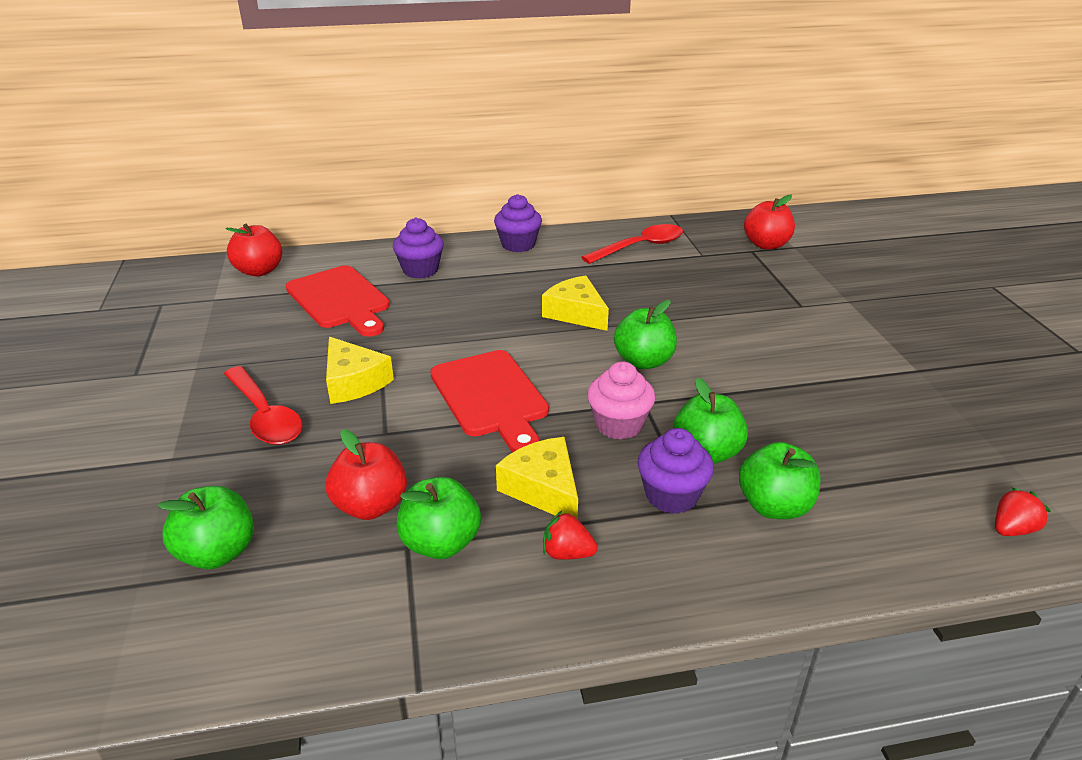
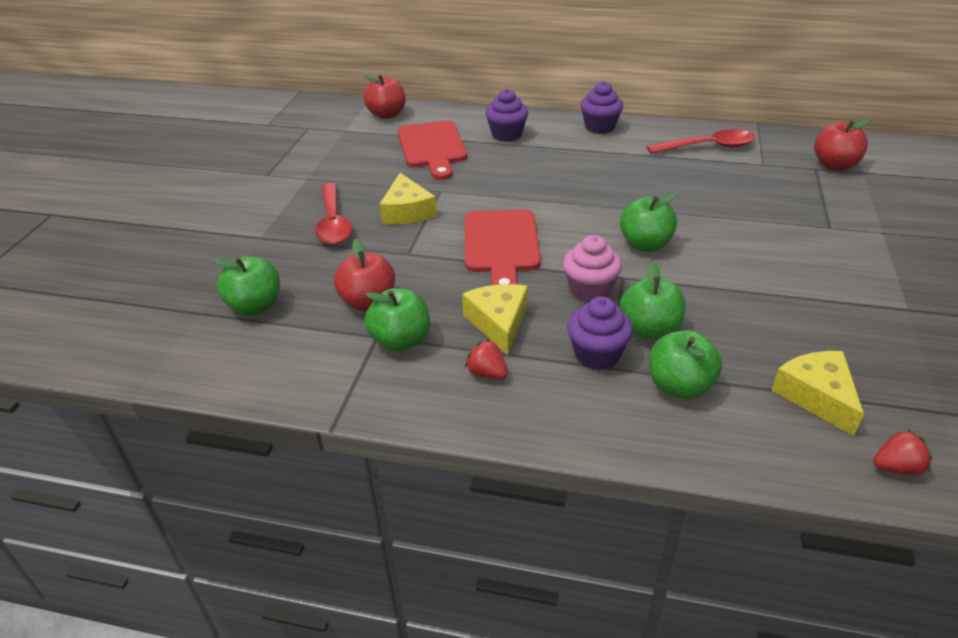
camera: 25 degrees right, 5 degrees up
yellow cheese [542,275,609,331] -> yellow cheese moved to [771,351,864,436]

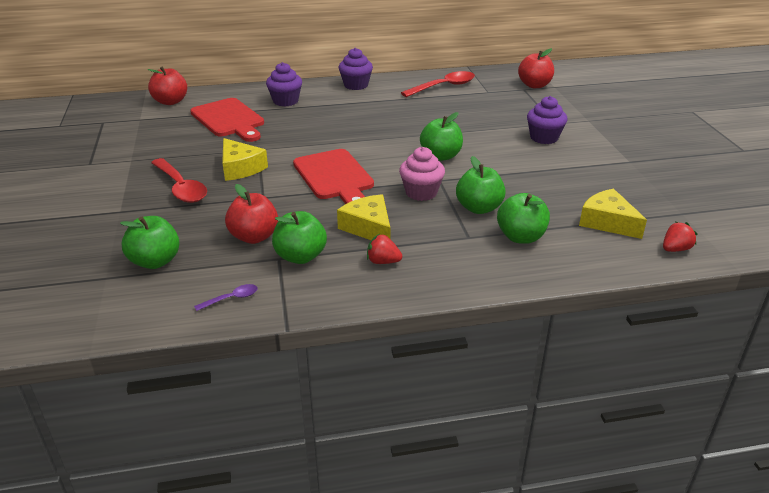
camera: 25 degrees left, 5 degrees down
purple cupcake [567,297,633,370] -> purple cupcake moved to [527,96,568,144]
none -> purple spoon [194,284,258,311]

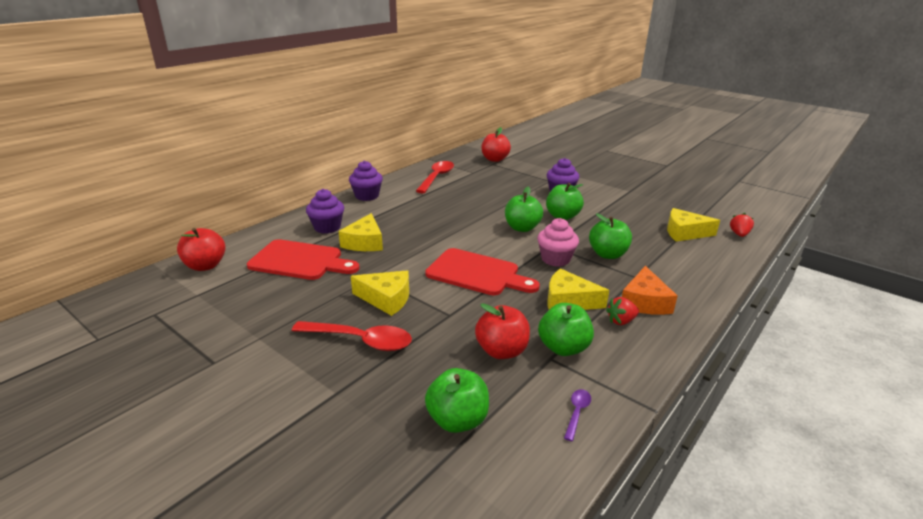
camera: 40 degrees left, 5 degrees down
green apple [497,193,550,244] -> green apple moved to [546,183,584,220]
none -> yellow cheese [338,213,383,251]
none -> orange cheese [622,266,677,315]

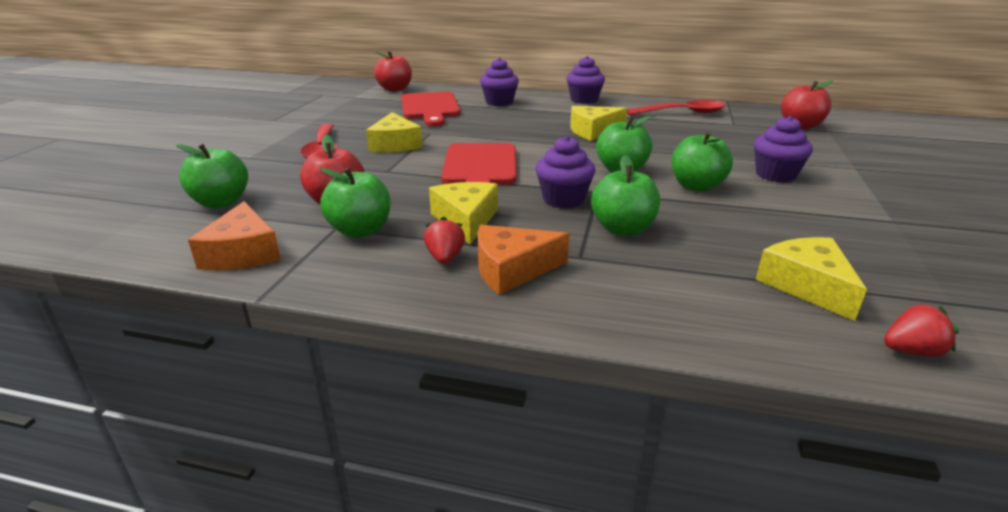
camera: 65 degrees right, 0 degrees up
yellow cheese [338,213,383,251] -> yellow cheese moved to [570,106,627,141]
pink cupcake [537,218,579,267] -> purple cupcake [536,136,596,208]
purple spoon [564,389,591,441] -> orange cheese [188,201,281,270]
red strawberry [606,297,639,325] -> red strawberry turned 45 degrees clockwise [424,217,465,264]

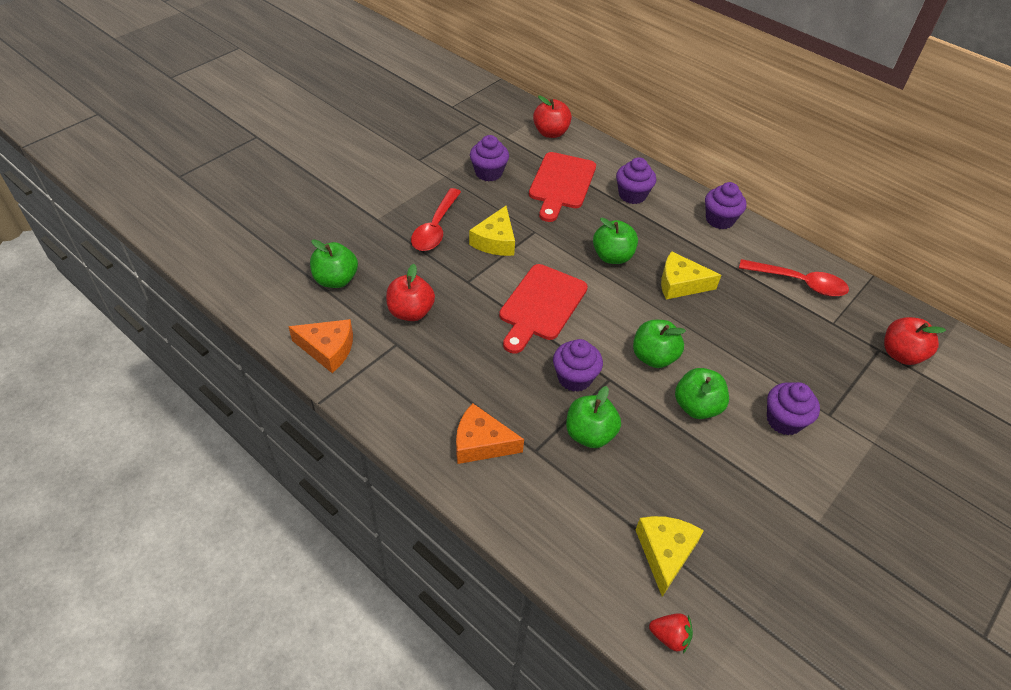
camera: 25 degrees right, 20 degrees up
orange cheese [188,201,281,270] -> orange cheese turned 90 degrees counterclockwise [288,319,353,373]
green apple [320,168,390,238] -> green apple moved to [593,217,638,264]
red strawberry [424,217,465,264] -> none
yellow cheese [429,182,498,245] -> none
none -> purple cupcake [470,135,509,181]

